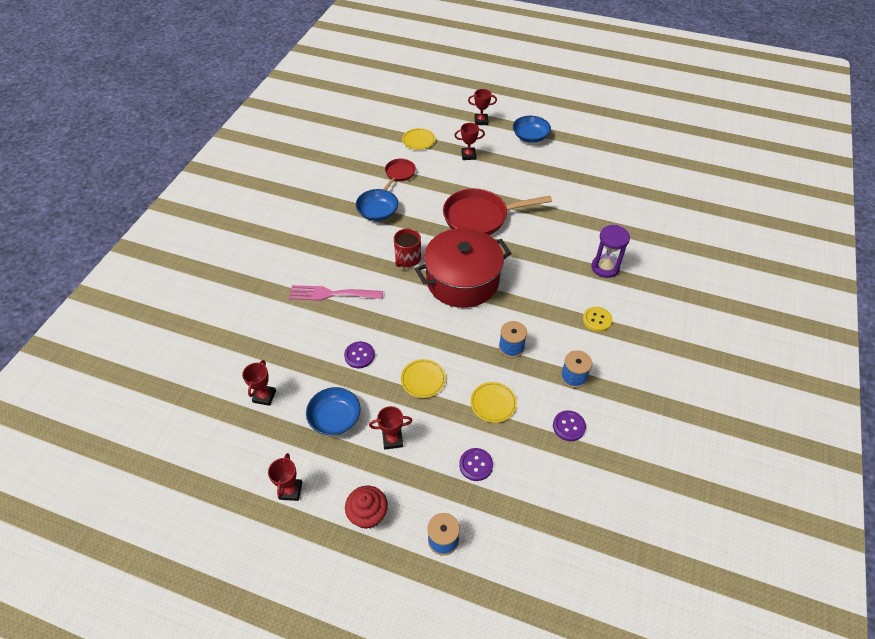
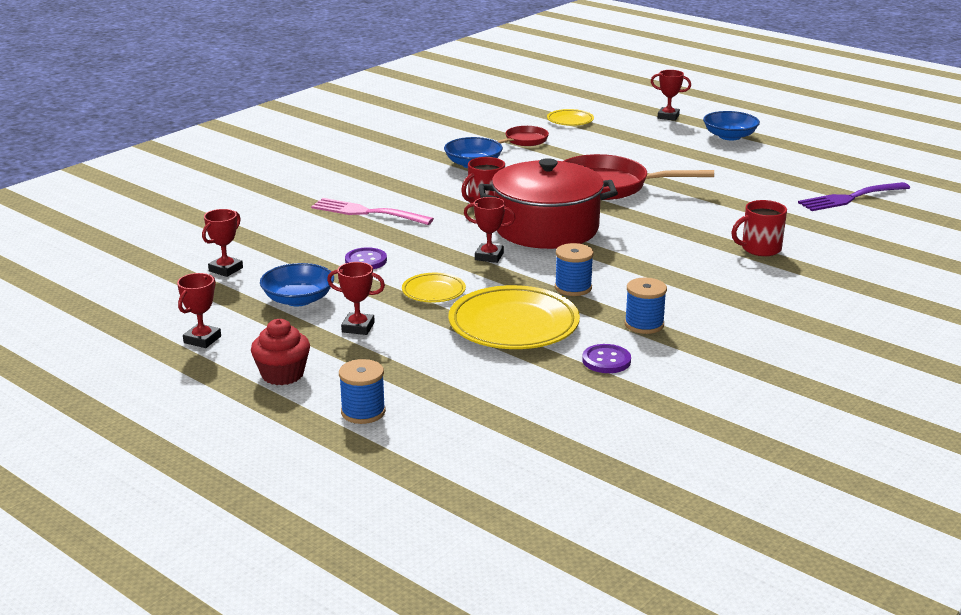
camera: 20 degrees right, 25 degrees down
red trophy [454,123,485,160] -> red trophy moved to [464,197,515,263]
purple button [459,448,493,481] -> none
yellow plate [470,382,517,423] -> yellow plate [449,285,580,349], size x1.95
yellow button [583,307,613,332] -> none
purple hourglass [592,225,630,278] -> red mug [731,200,787,256]
none -> purple fork [798,182,910,211]

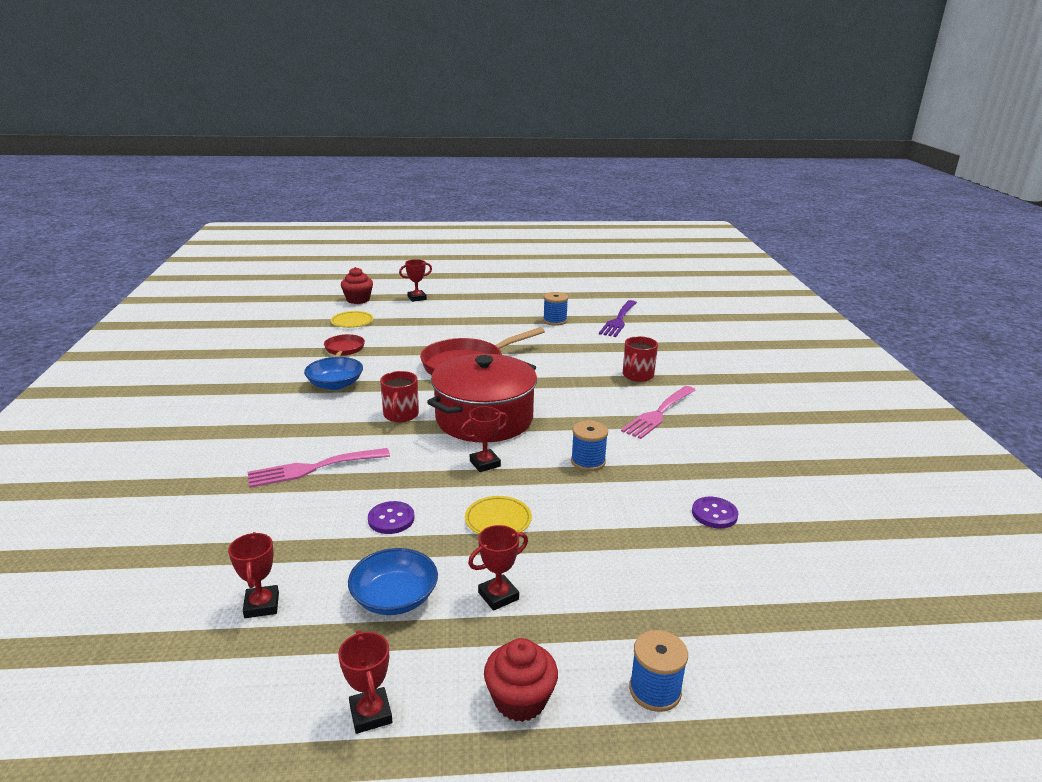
camera: 45 degrees left, 0 degrees up
yellow plate [449,285,580,349] -> none
blue spool [625,278,667,334] -> blue spool moved to [543,292,568,326]
blue bowl [703,111,760,140] -> none
none -> red cupcake [341,267,373,304]
none -> pink fork [621,386,696,439]

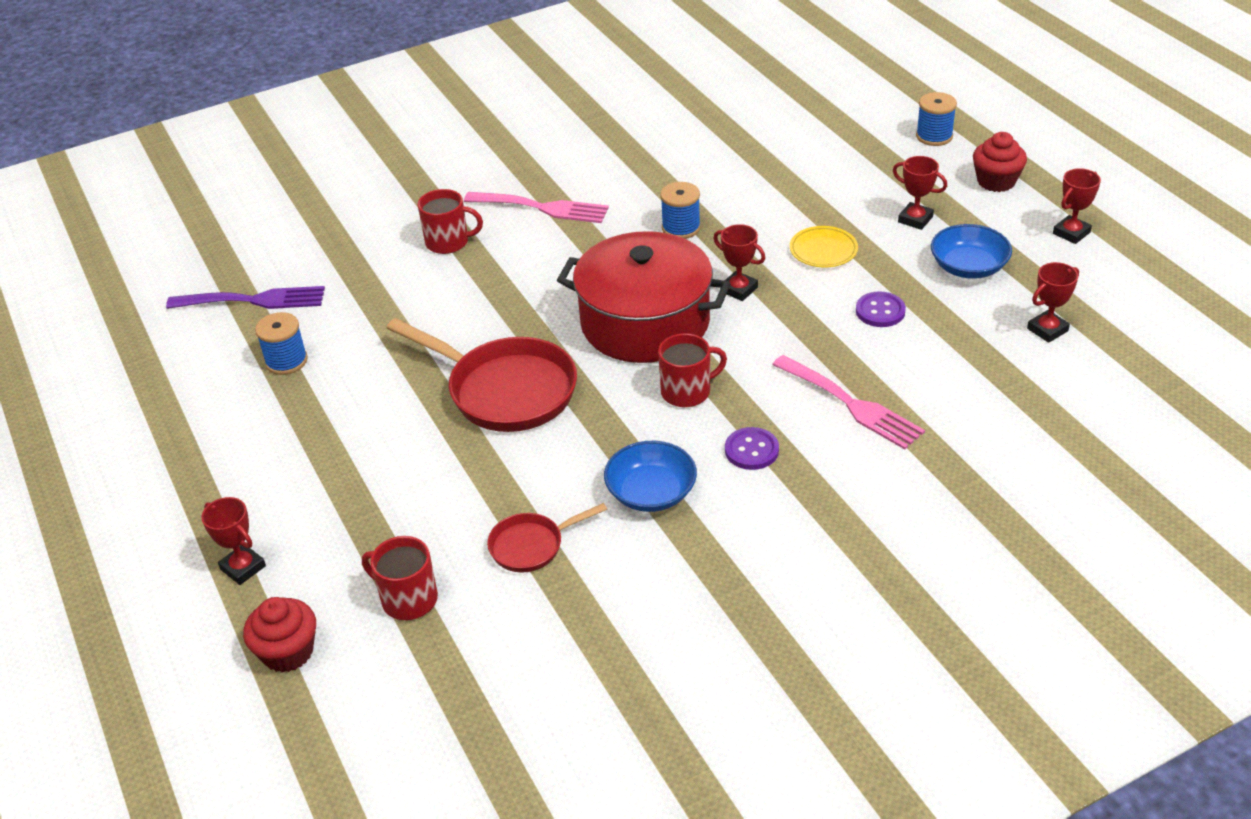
camera: 110 degrees left, 15 degrees up
yellow plate [331,311,373,328] -> red mug [362,536,438,620]
purple button [692,497,739,528] -> purple button moved to [725,427,779,470]

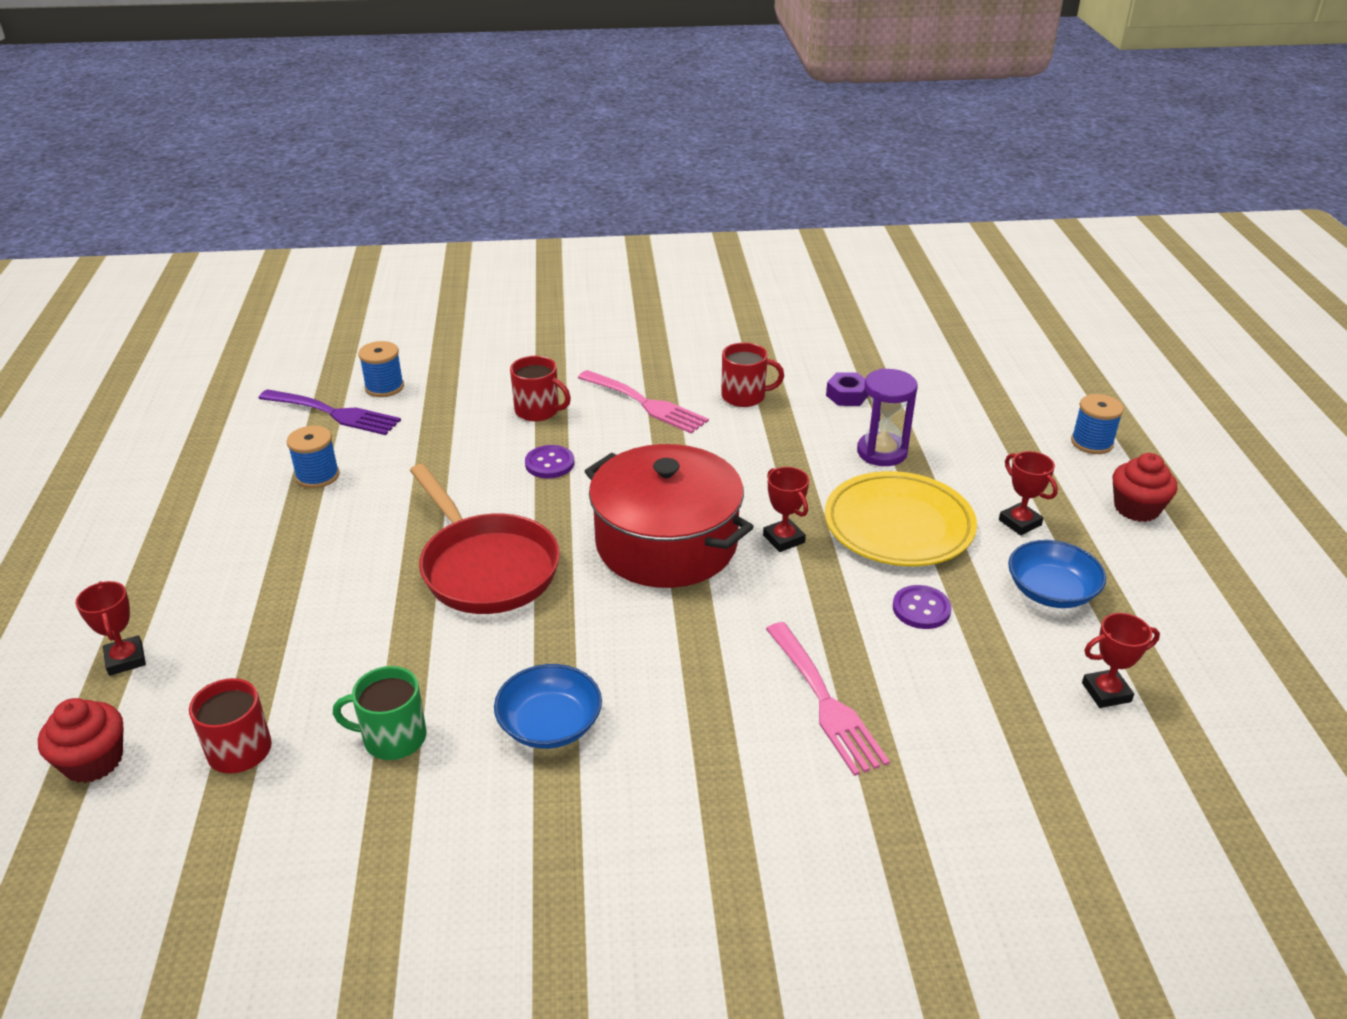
camera: 20 degrees right, 5 degrees down
red pan [487,503,607,573] -> green mug [333,666,427,760]
red mug [658,333,727,407] -> red mug moved to [721,342,784,407]
blue spool [660,182,701,239] -> blue spool moved to [358,341,404,397]
purple button [725,427,779,470] -> purple button moved to [525,445,574,478]
yellow plate [790,226,858,267] -> yellow plate [825,471,977,566], size x1.95
red trophy [1053,168,1101,244] -> none
none -> purple nut [826,372,869,406]
none -> purple hourglass [857,368,918,466]

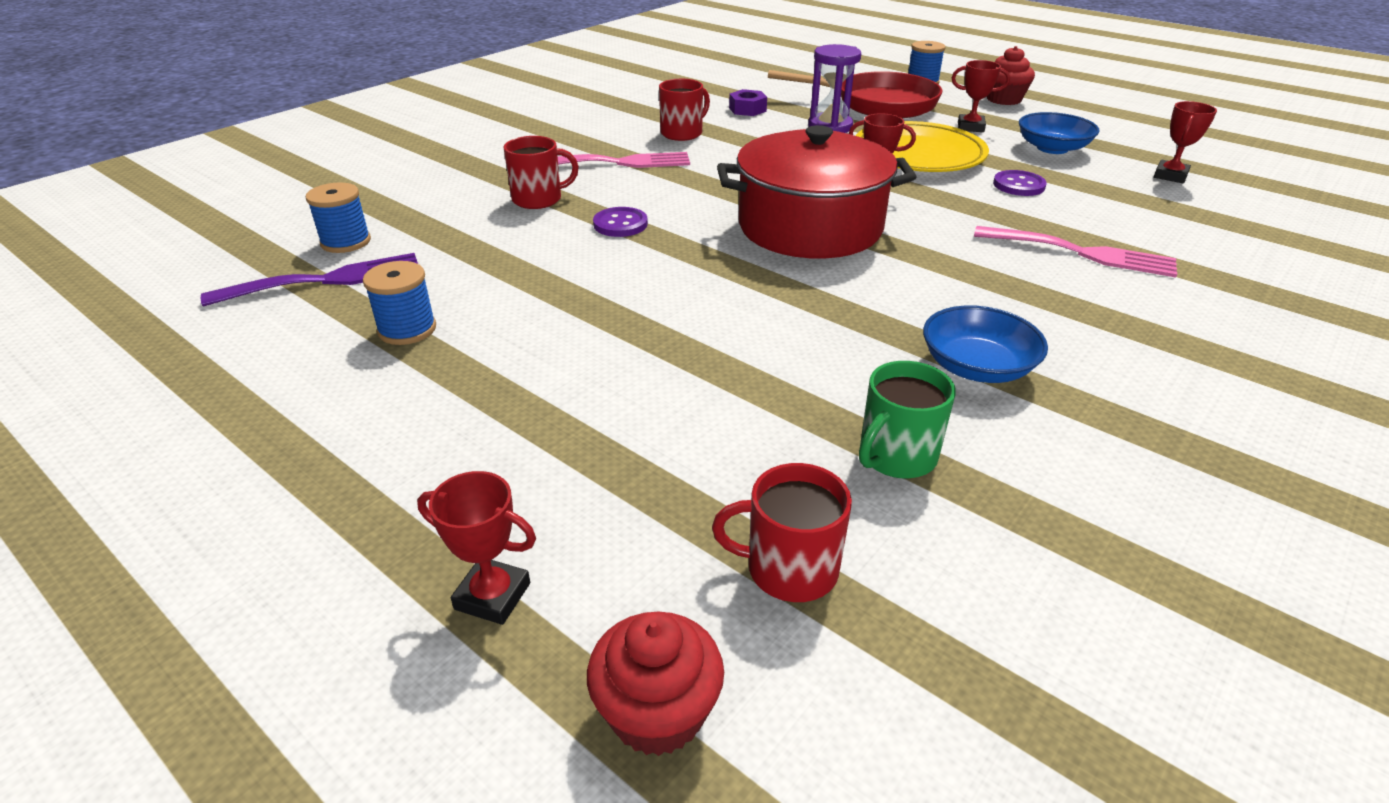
camera: 45 degrees left, 0 degrees up
red pan [410,464,560,614] -> red pan moved to [768,70,942,118]

